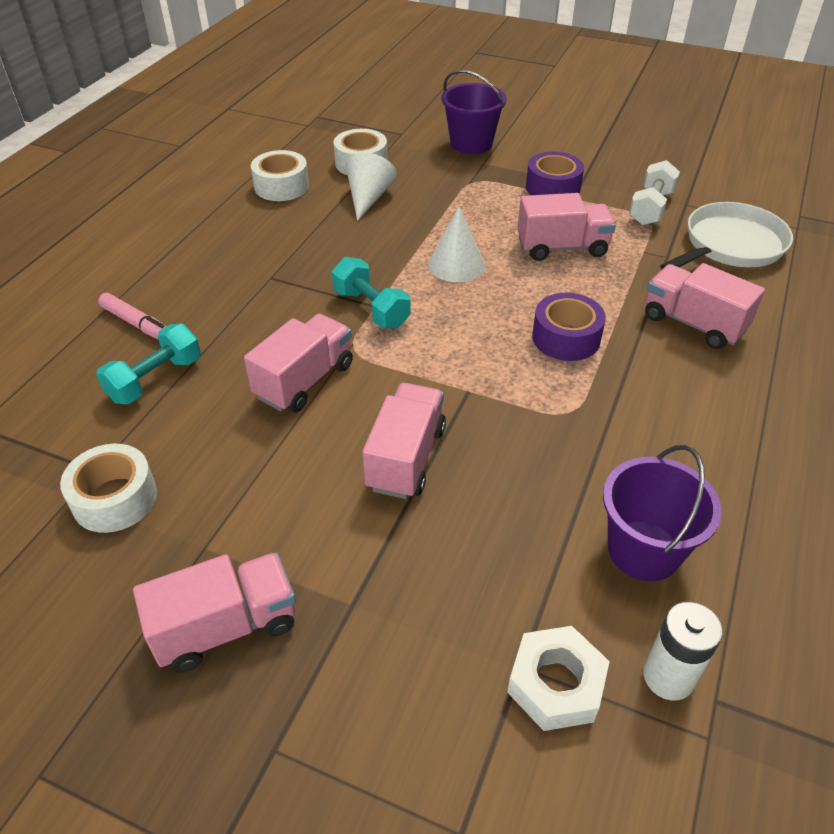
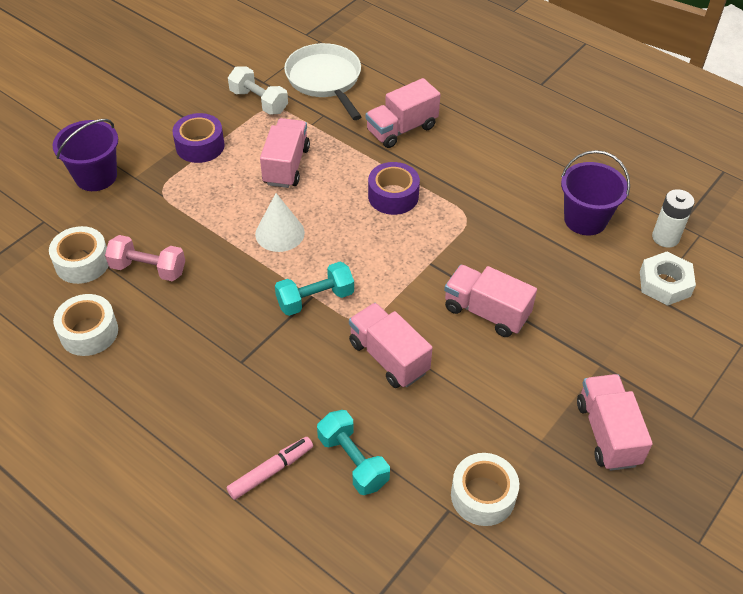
camera: 75 degrees left, 5 degrees up
white cone [346,152,397,221] -> pink dumbbell [105,235,185,281]

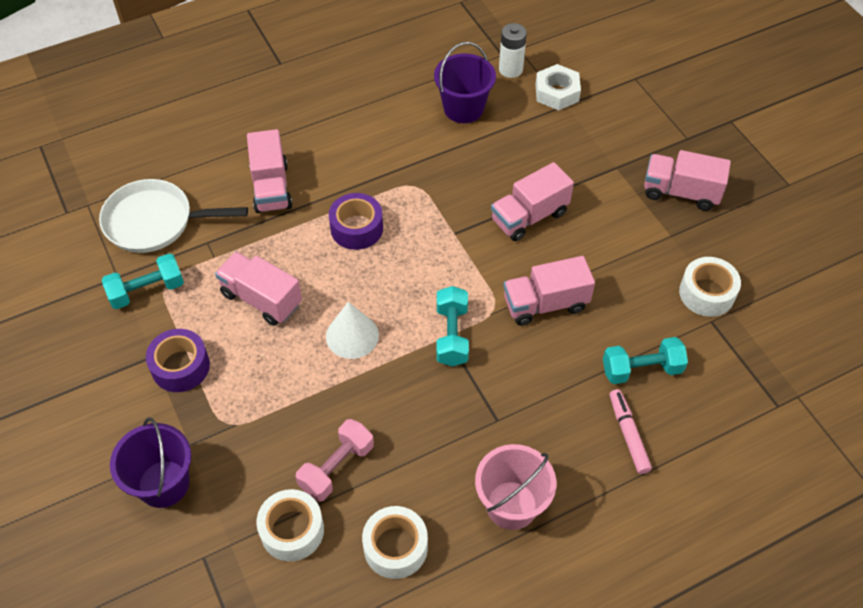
camera: 65 degrees left, 5 degrees up
white dumbbell [228,66,288,115] -> turquoise dumbbell [102,253,184,309]
none -> pink bucket [475,444,556,530]

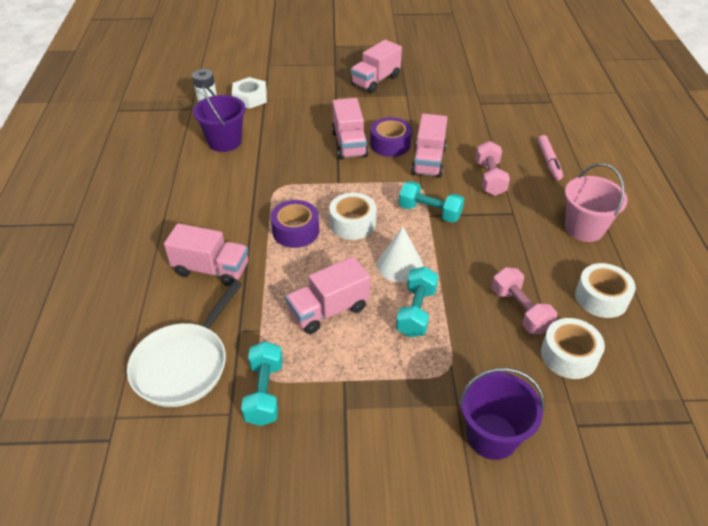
camera: 65 degrees left, 10 degrees down
purple tape [146,329,210,392] -> purple tape moved to [370,117,412,157]
turquoise dumbbell [603,337,688,384] -> turquoise dumbbell moved to [396,267,438,337]
pink marker [610,389,652,474] -> pink marker turned 105 degrees counterclockwise [538,135,563,180]
white tape [679,257,741,317] -> white tape moved to [329,193,376,240]
none -> pink dumbbell [475,141,510,196]

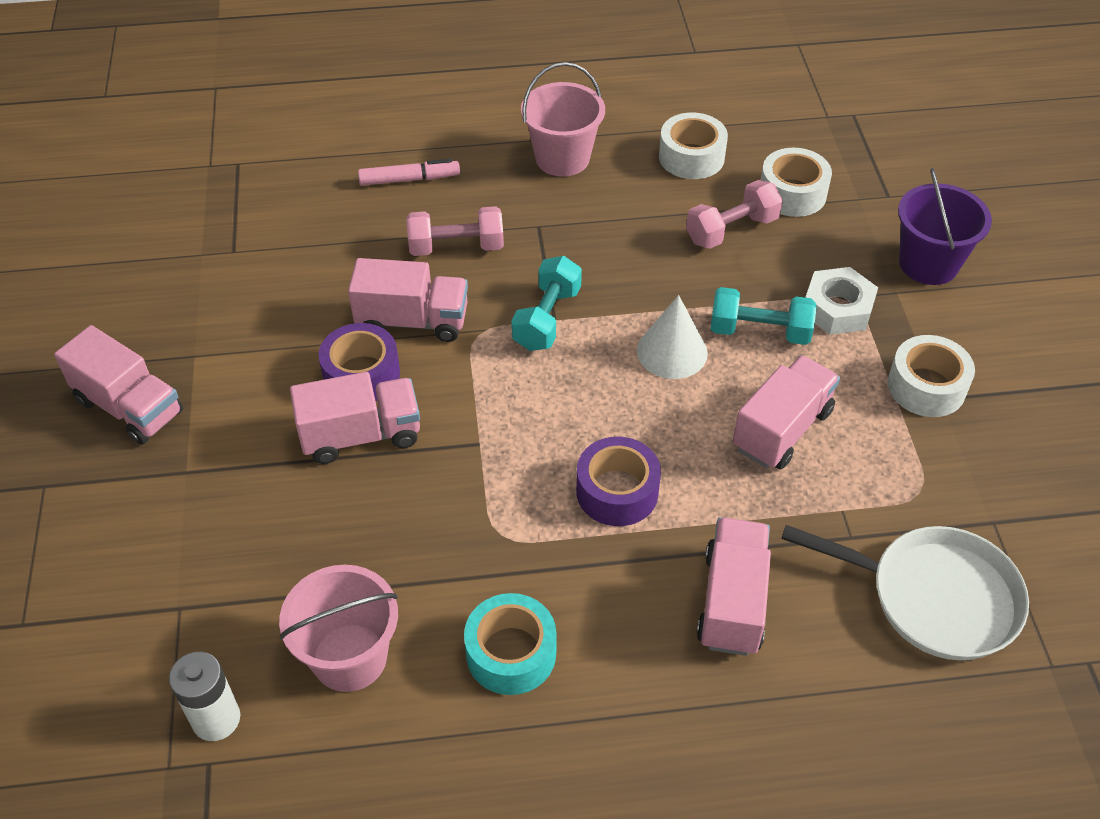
camera: 95 degrees left, 5 degrees up
purple bucket [193,85,246,152] -> pink bucket [279,565,398,692]
white nut [232,77,267,109] -> white nut moved to [805,267,878,335]
turquoise dumbbell [241,341,283,426] -> none
pink truck [286,257,370,334] -> pink truck turned 105 degrees counterclockwise [733,355,840,470]
white tape [329,193,376,240] -> white tape moved to [888,335,975,417]
none -> turquoise tape [464,593,557,695]

